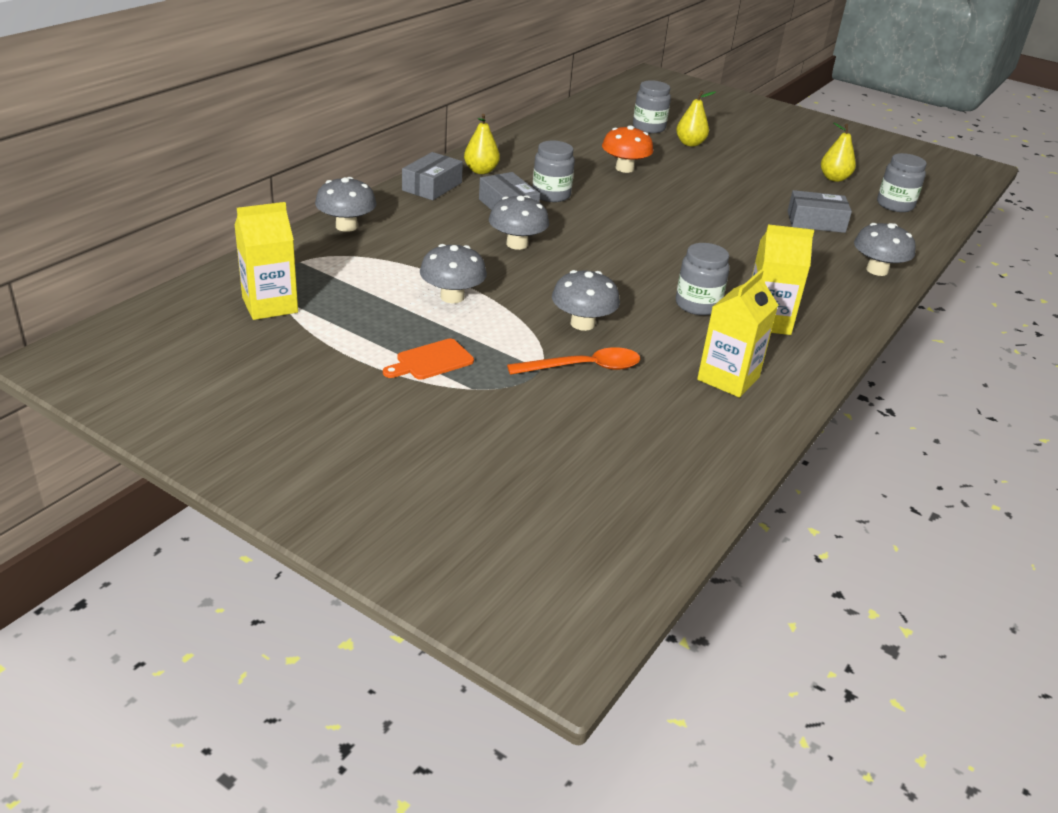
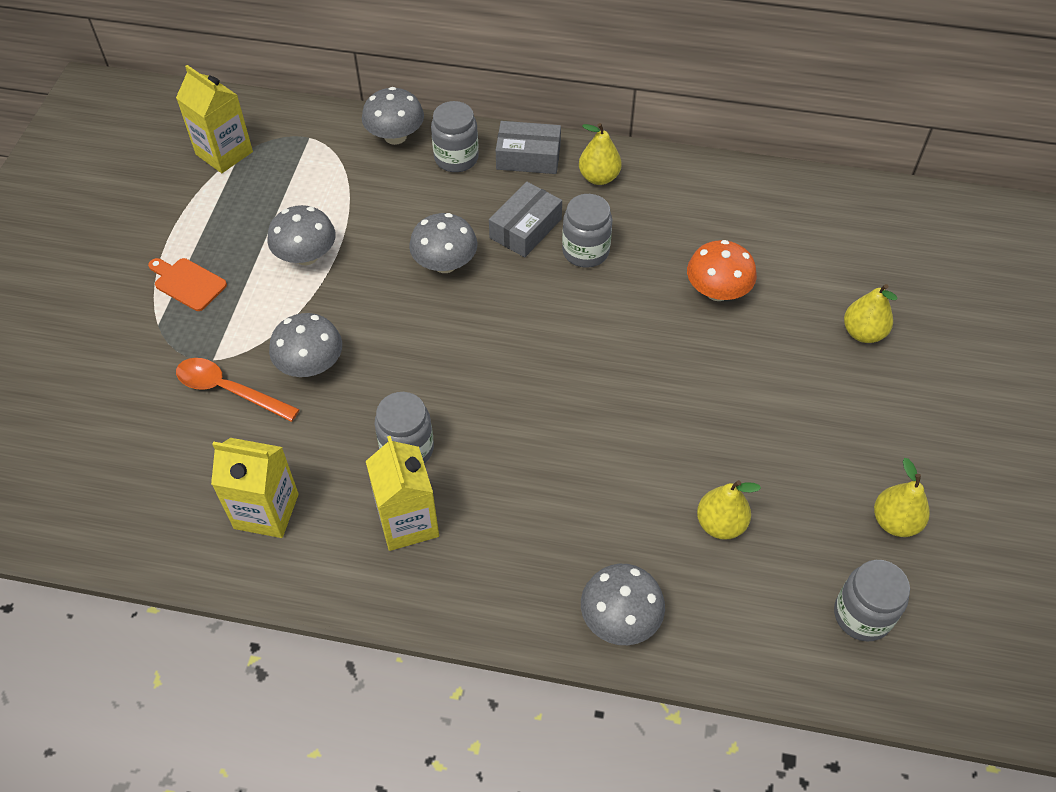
camera: 70 degrees right, 20 degrees up
orange spoon [507,347,640,375] -> orange spoon turned 150 degrees clockwise [176,358,300,422]
grey jar [633,80,671,133] -> grey jar moved to [431,101,479,172]
grey box [788,190,852,233] -> yellow pear [697,480,761,540]

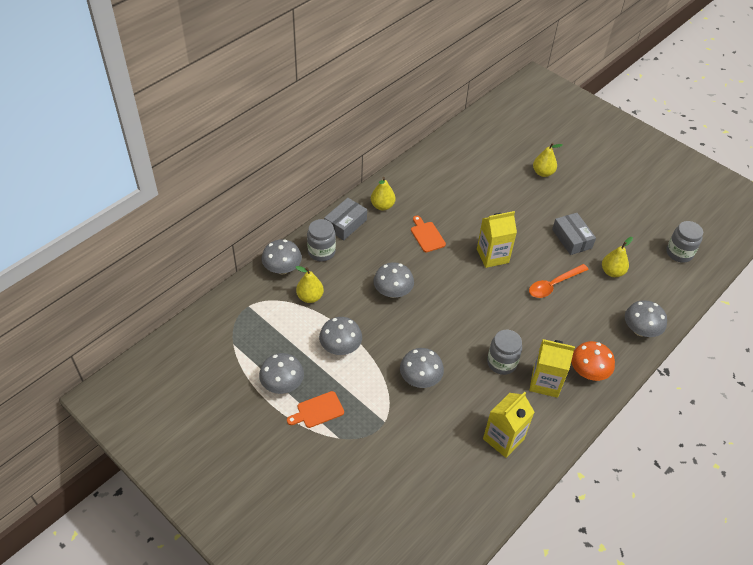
camera: 60 degrees left, 5 degrees down
yellow carton [176,65,253,173] -> yellow carton moved to [477,211,517,268]
orange spoon [176,358,300,422] -> orange spoon moved to [529,264,589,298]
grey box [489,181,562,257] -> grey box moved to [552,213,596,255]
grey jar [562,194,612,268] -> orange cutting board [411,216,446,252]
orange mushroom [687,240,757,301] -> orange mushroom moved to [571,341,615,381]
yellow pear [874,458,930,537] -> yellow pear moved to [296,266,324,303]
none -> grey mushroom [259,353,304,394]

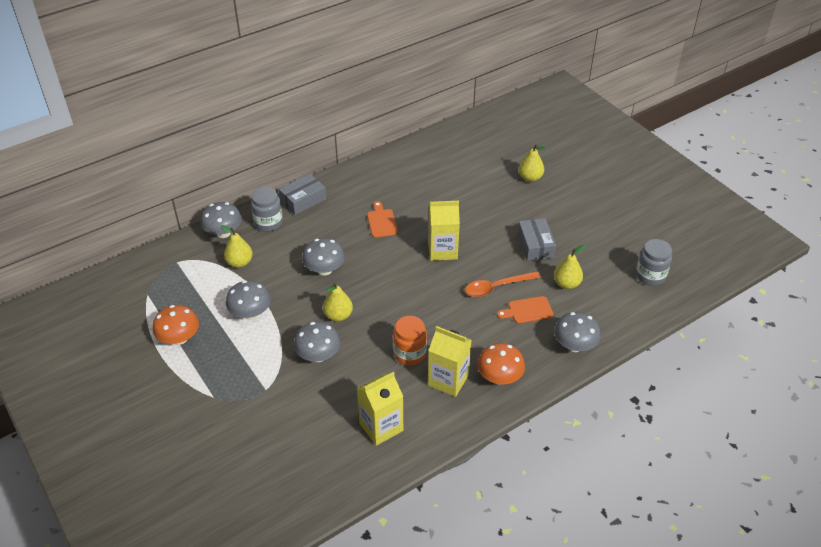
camera: 15 degrees right, 5 degrees down
grey mushroom [259,353,304,394] -> orange mushroom [153,305,199,345]
orange cutting board [287,391,344,428] -> orange cutting board moved to [497,296,554,324]
yellow pear [371,177,395,210] -> yellow pear moved to [323,283,353,322]
grey jar [487,330,522,375] -> orange jar [393,316,427,366]

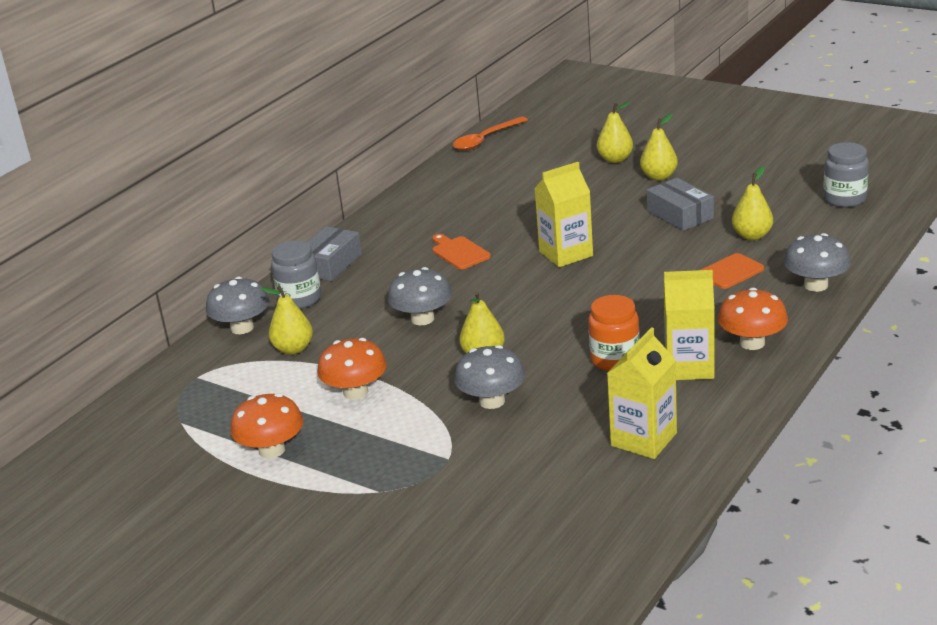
camera: 20 degrees left, 15 degrees down
grey mushroom [226,280,271,320] -> orange mushroom [317,338,387,400]
orange spoon [465,271,541,297] -> orange spoon moved to [453,116,528,150]
none -> yellow pear [640,114,678,180]

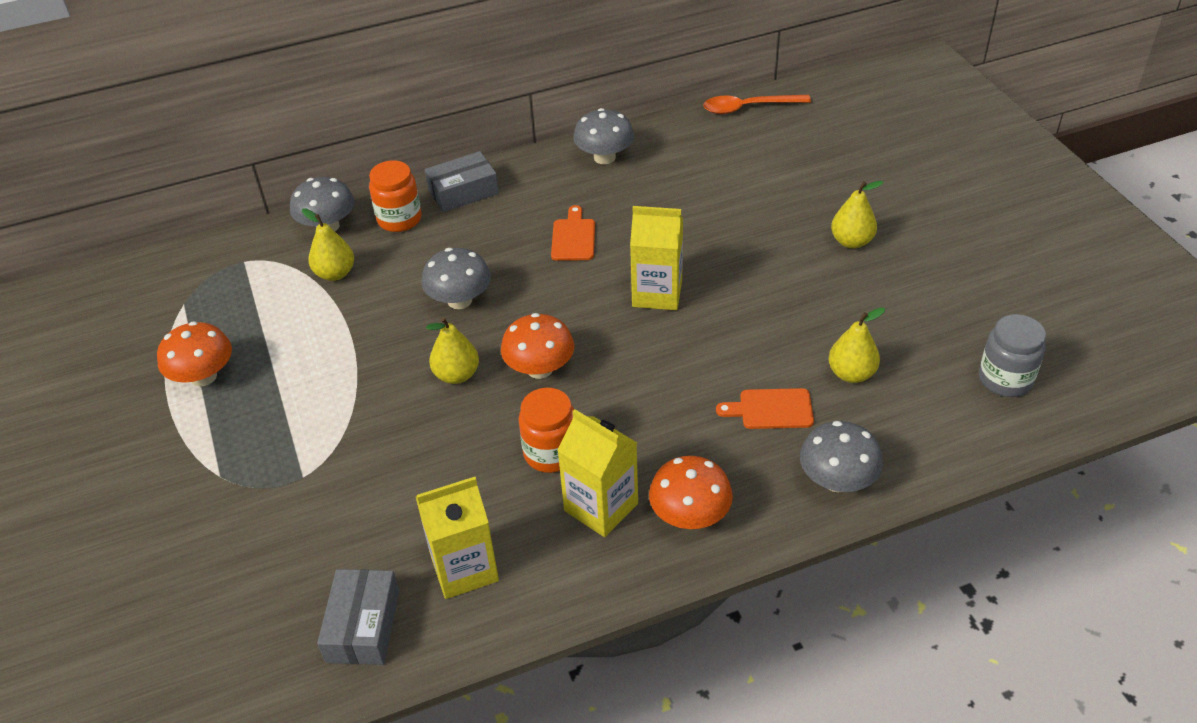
camera: 35 degrees right, 15 degrees up
grey jar [271,240,321,309] -> orange jar [369,161,422,232]
orange mushroom [317,338,387,400] -> orange mushroom moved to [501,313,574,379]
grey mushroom [454,345,525,409] -> grey mushroom moved to [573,108,634,164]
yellow pear [597,102,633,163] -> none
grey box [647,178,714,231] -> grey box moved to [317,569,399,665]

